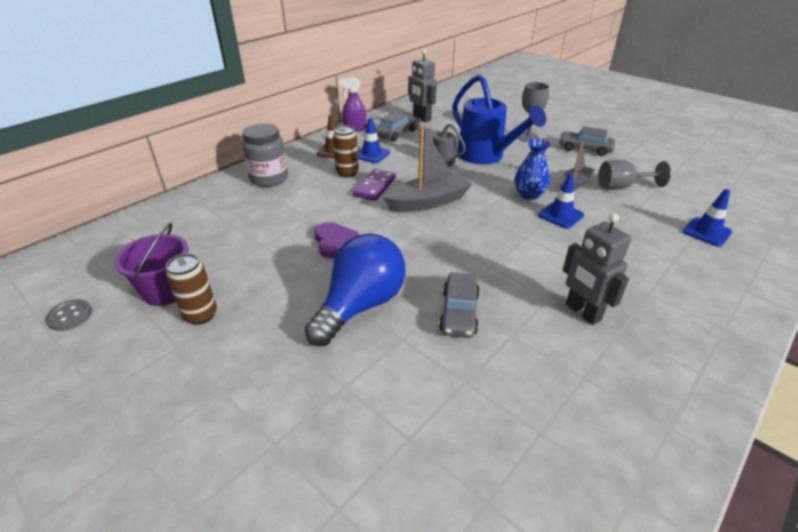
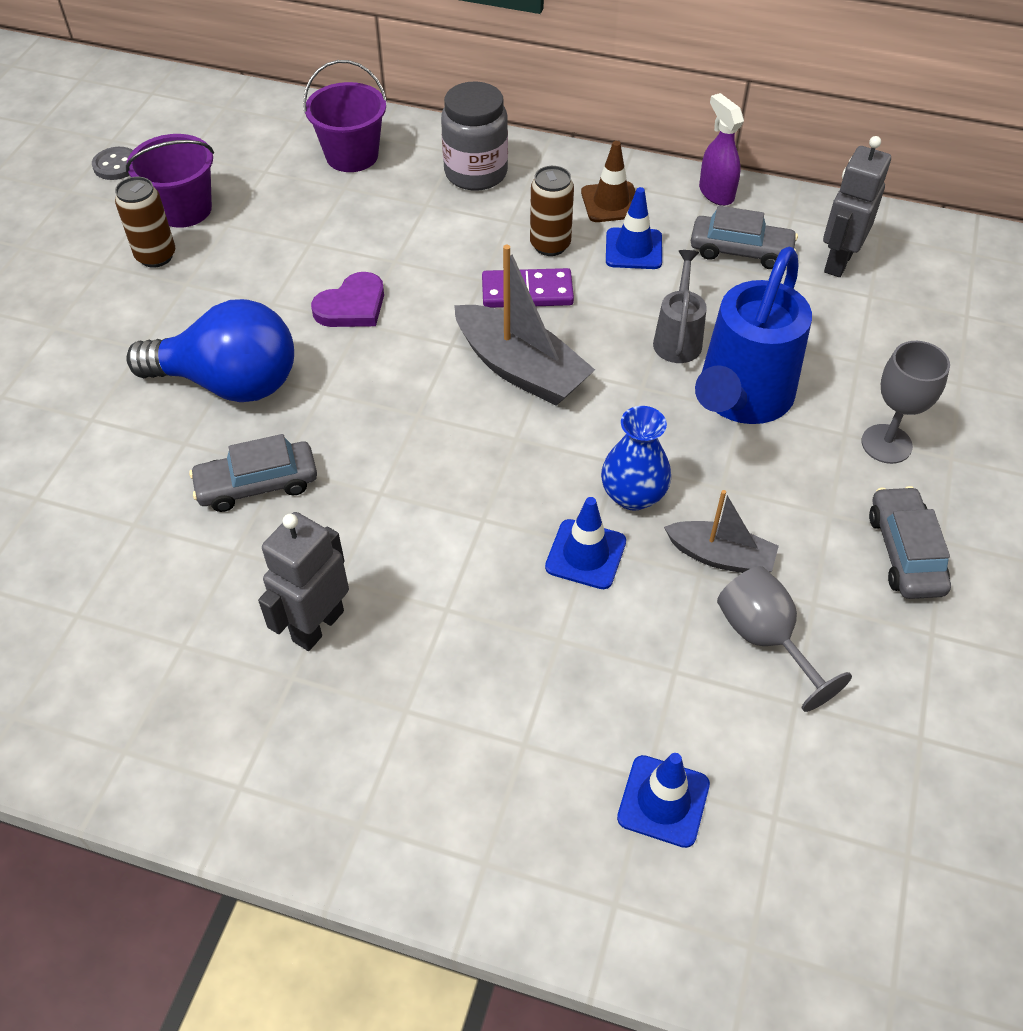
camera: 65 degrees right, 15 degrees up
none -> purple bucket [303,60,387,172]

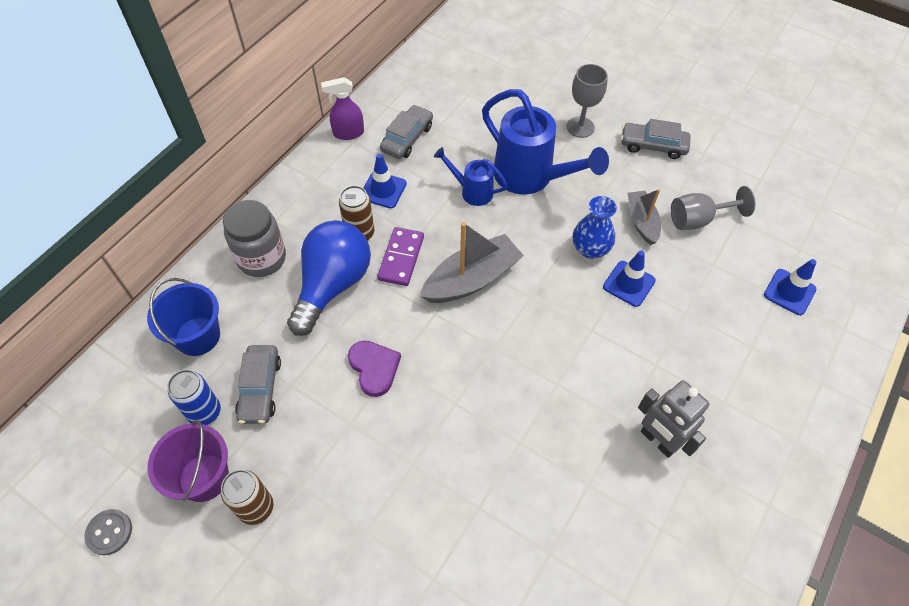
camera: 75 degrees left, 5 degrees up
blue light bulb [127,299,294,402] -> blue light bulb moved to [287,220,371,336]
grey car [189,434,317,512] -> grey car moved to [235,345,281,424]
purple bucket [303,60,387,172] -> blue bucket [147,278,220,356]
brown traffic cone [581,141,636,222] -> none
grey watering can [653,250,707,363] -> blue watering can [434,147,508,206]
grey boat [664,490,779,573] -> grey boat turned 45 degrees counterclockwise [628,189,661,245]
grey robot [823,136,891,277] -> none
none -> blue can [167,370,221,425]

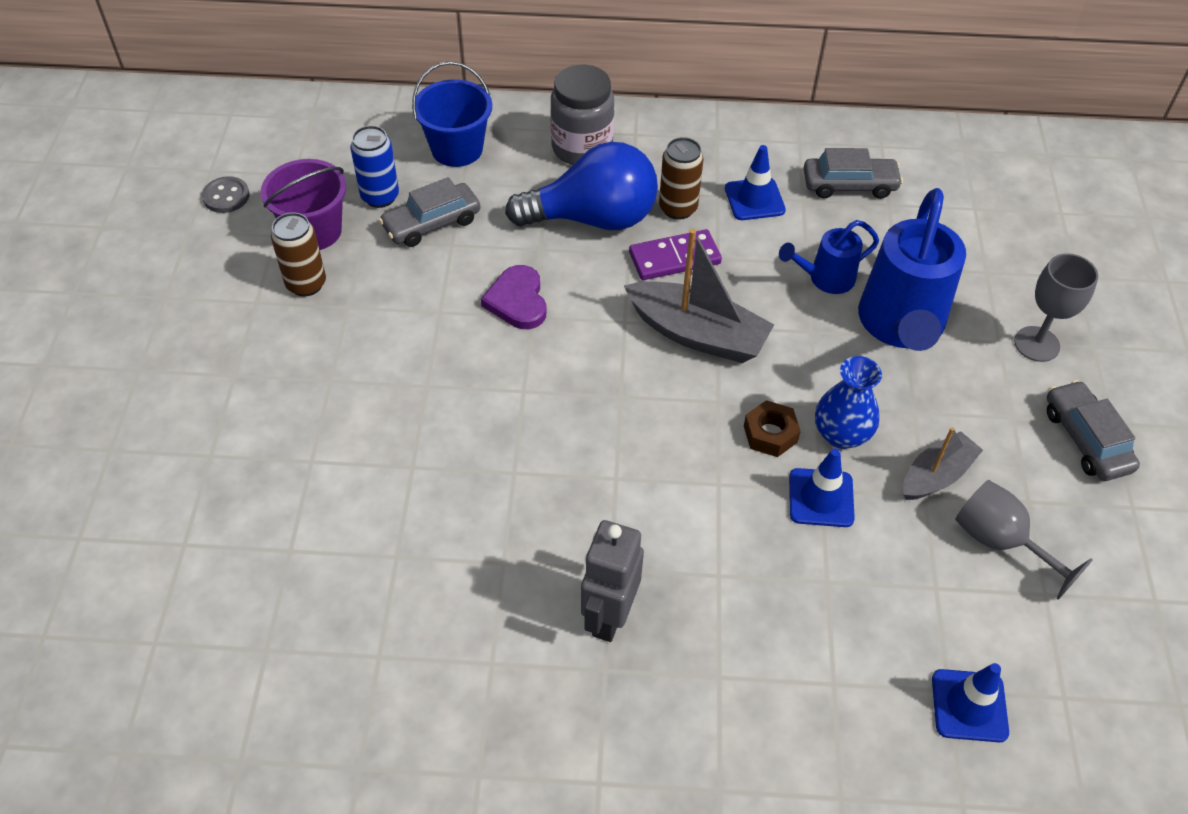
camera: 60 degrees right, 5 degrees down
purple spray bottle [321,77,364,140] -> none
purple heart [348,341,401,397] -> purple heart turned 135 degrees clockwise [481,265,547,329]
blue watering can [434,147,508,206] -> blue watering can turned 105 degrees counterclockwise [779,220,879,294]
none -> brown nut [744,400,801,457]

